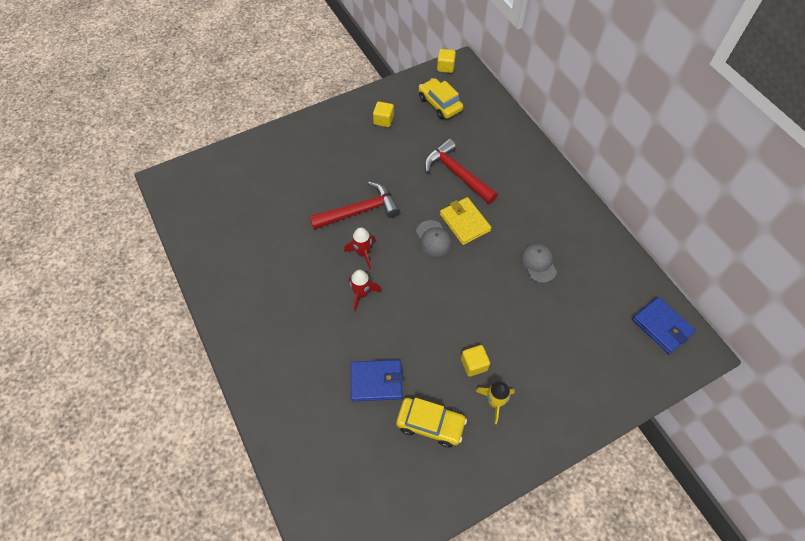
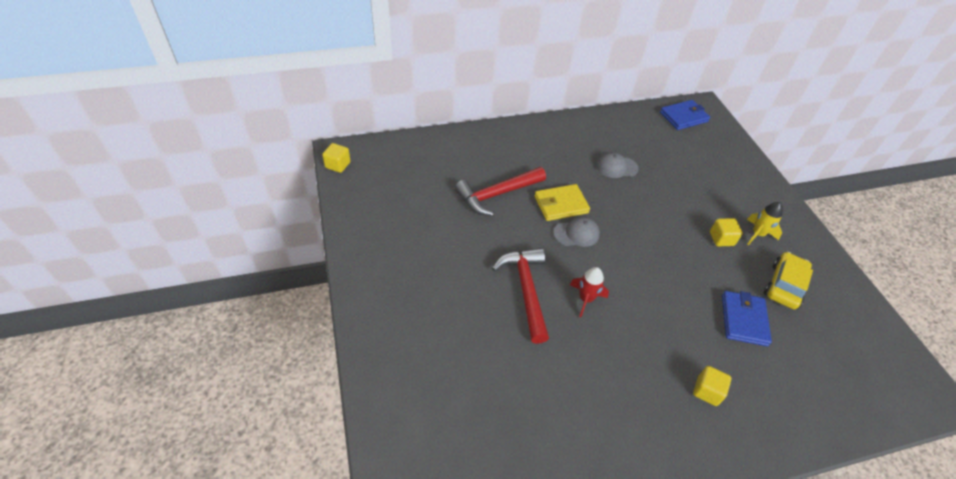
camera: 80 degrees left, 10 degrees down
red rocket [349,270,382,312] -> none
yellow cube [373,101,394,127] -> yellow cube moved to [693,366,732,406]
yellow car [419,78,463,119] -> none

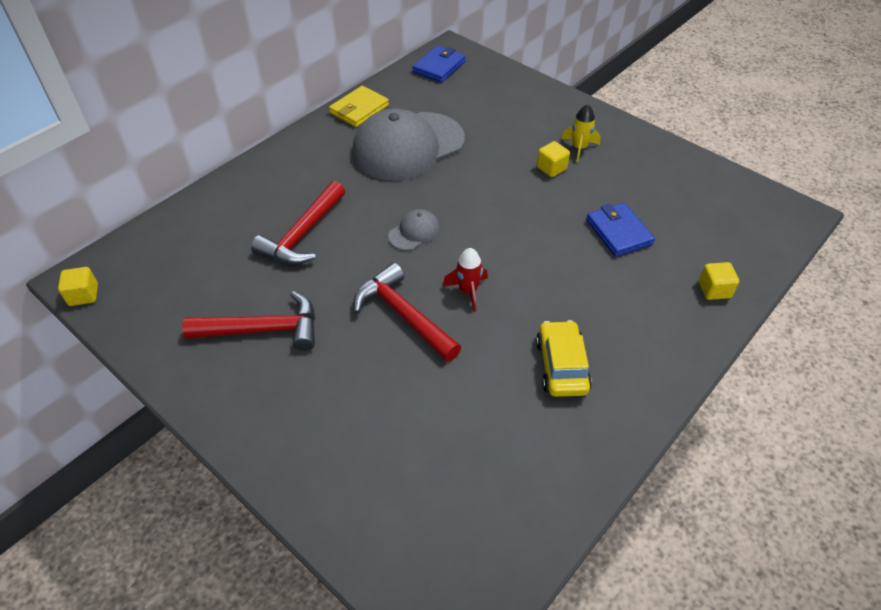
camera: 30 degrees left, 0 degrees up
yellow wallet [534,184,590,221] -> yellow wallet moved to [329,86,389,127]
grey cap [596,152,639,178] -> grey cap [352,109,465,181], size x2.36
yellow cube [693,366,732,406] -> yellow cube moved to [699,262,739,300]
yellow car [764,252,813,310] -> yellow car moved to [536,320,592,397]
none -> red hammer [182,291,315,351]

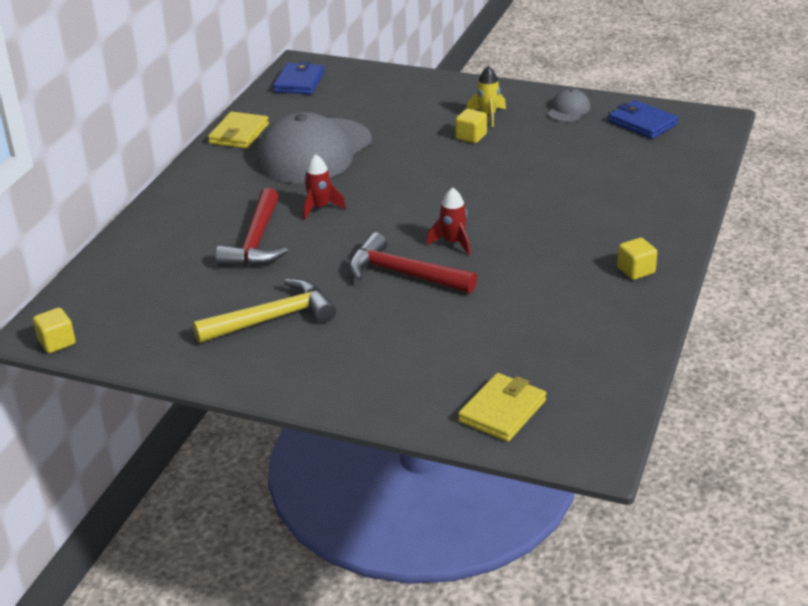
camera: 20 degrees left, 15 degrees down
red hammer [182,291,315,351] -> yellow hammer [193,279,336,343]
grey cap [388,209,440,251] -> grey cap moved to [547,89,590,122]
yellow car [536,320,592,397] -> none
blue wallet [586,202,655,257] -> blue wallet moved to [609,100,679,139]
yellow cube [699,262,739,300] -> yellow cube moved to [617,238,657,280]
none -> red rocket [303,154,346,220]
none -> yellow wallet [458,373,546,442]

